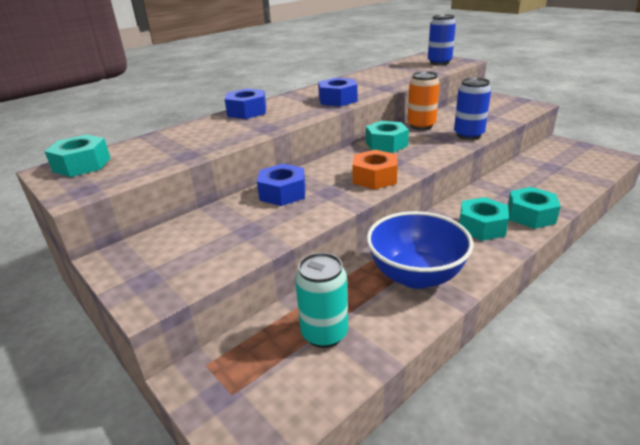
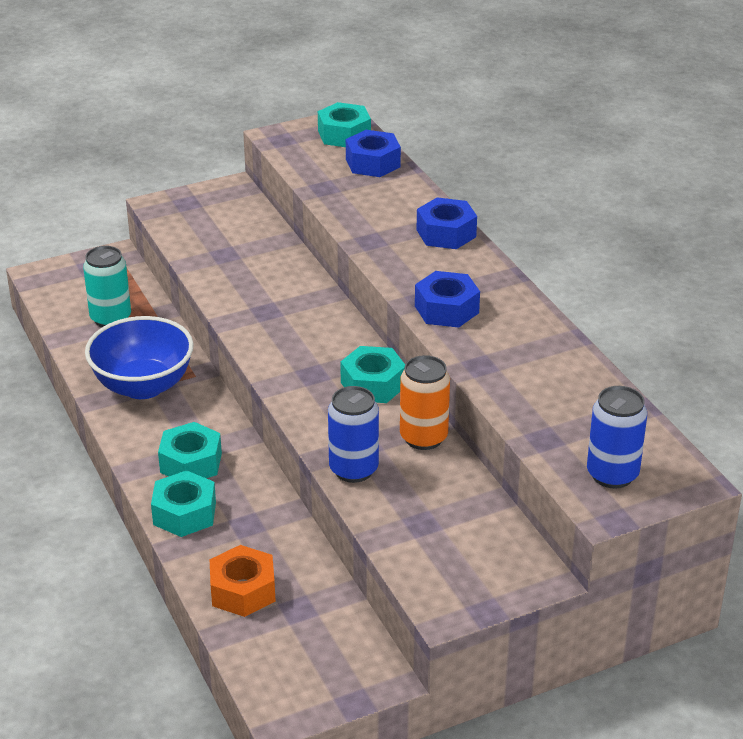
camera: 105 degrees right, 5 degrees up
blue nut [257,164,305,206] -> blue nut moved to [346,130,401,177]
orange nut [352,150,398,190] -> orange nut moved to [210,545,276,617]

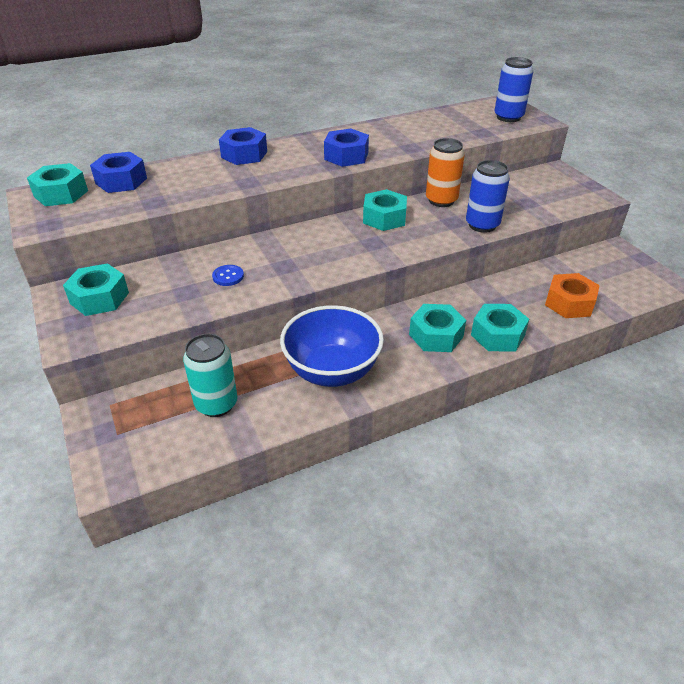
camera: 90 degrees left, 5 degrees up
none -> turquoise nut [63,263,129,316]
none -> blue button [212,265,244,286]

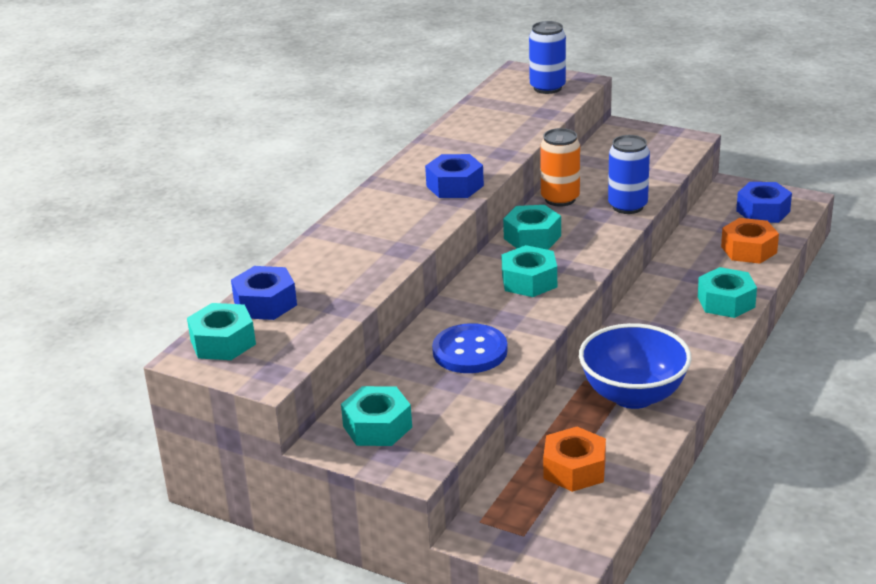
camera: 35 degrees left, 10 degrees down
turquoise can [183,334,237,417] -> orange nut [543,427,606,492]
blue button [212,265,244,286] -> blue button [432,323,508,373], size x2.02
blue nut [219,127,267,165] -> blue nut moved to [736,182,792,223]
turquoise nut [409,304,466,352] -> turquoise nut moved to [501,245,557,297]

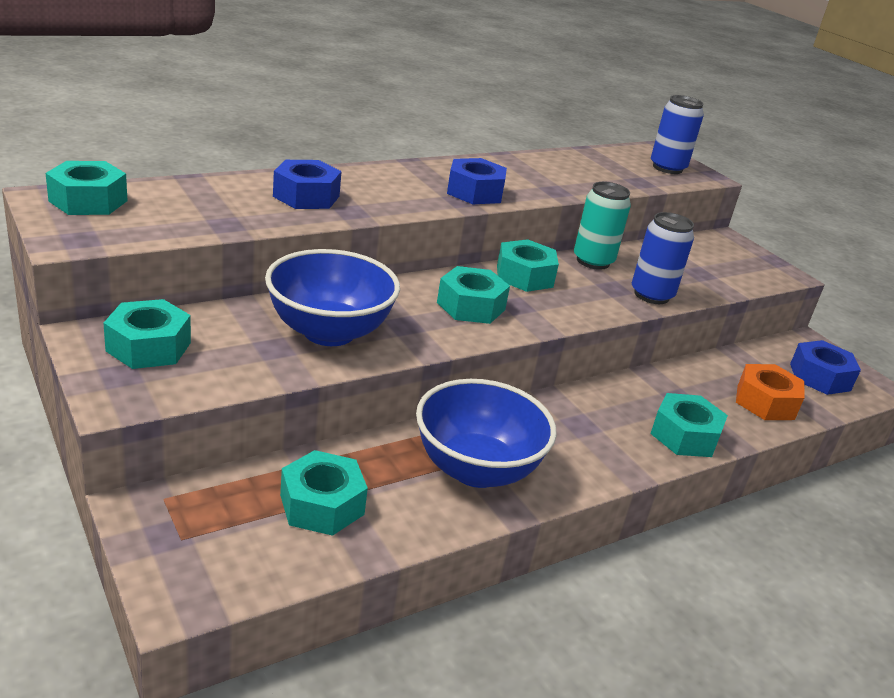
camera: 25 degrees right, 0 degrees up
blue nut [231,266,297,320] -> blue nut moved to [273,160,342,209]
blue button [432,323,508,373] -> blue bowl [265,249,400,346]
orange can [540,128,580,206] -> turquoise can [574,182,631,270]
orange nut [543,427,606,492] -> turquoise nut [280,450,368,536]

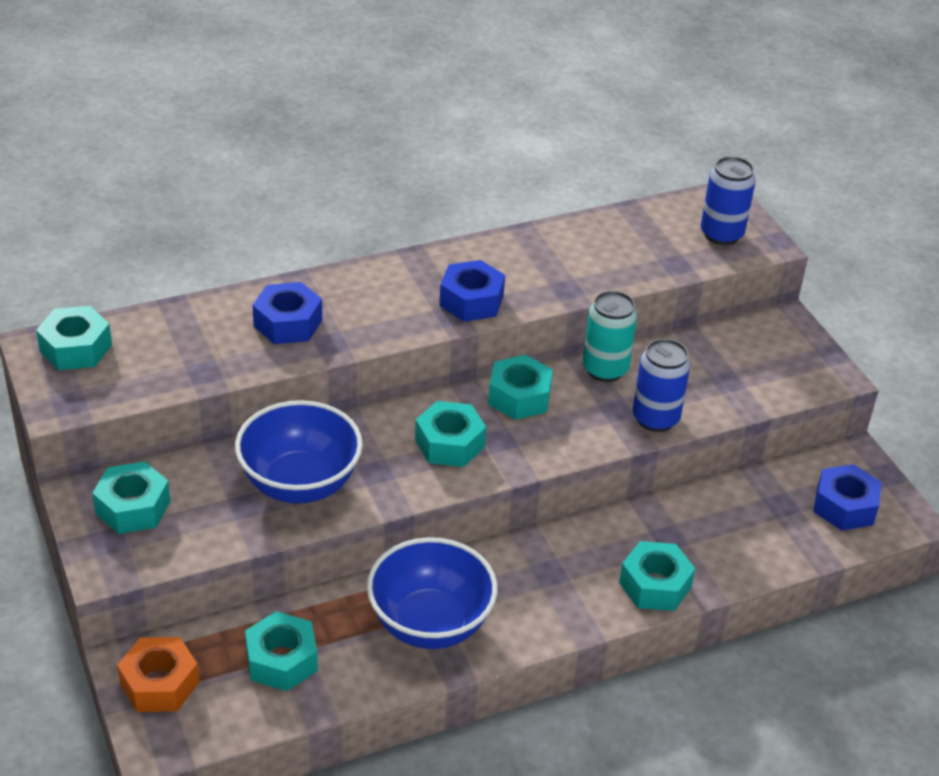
camera: 10 degrees right, 10 degrees up
orange nut [736,364,804,420] -> orange nut moved to [117,637,199,712]

